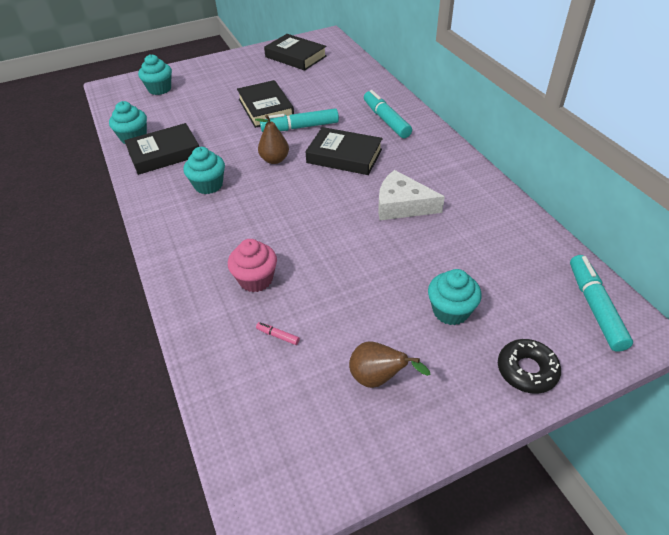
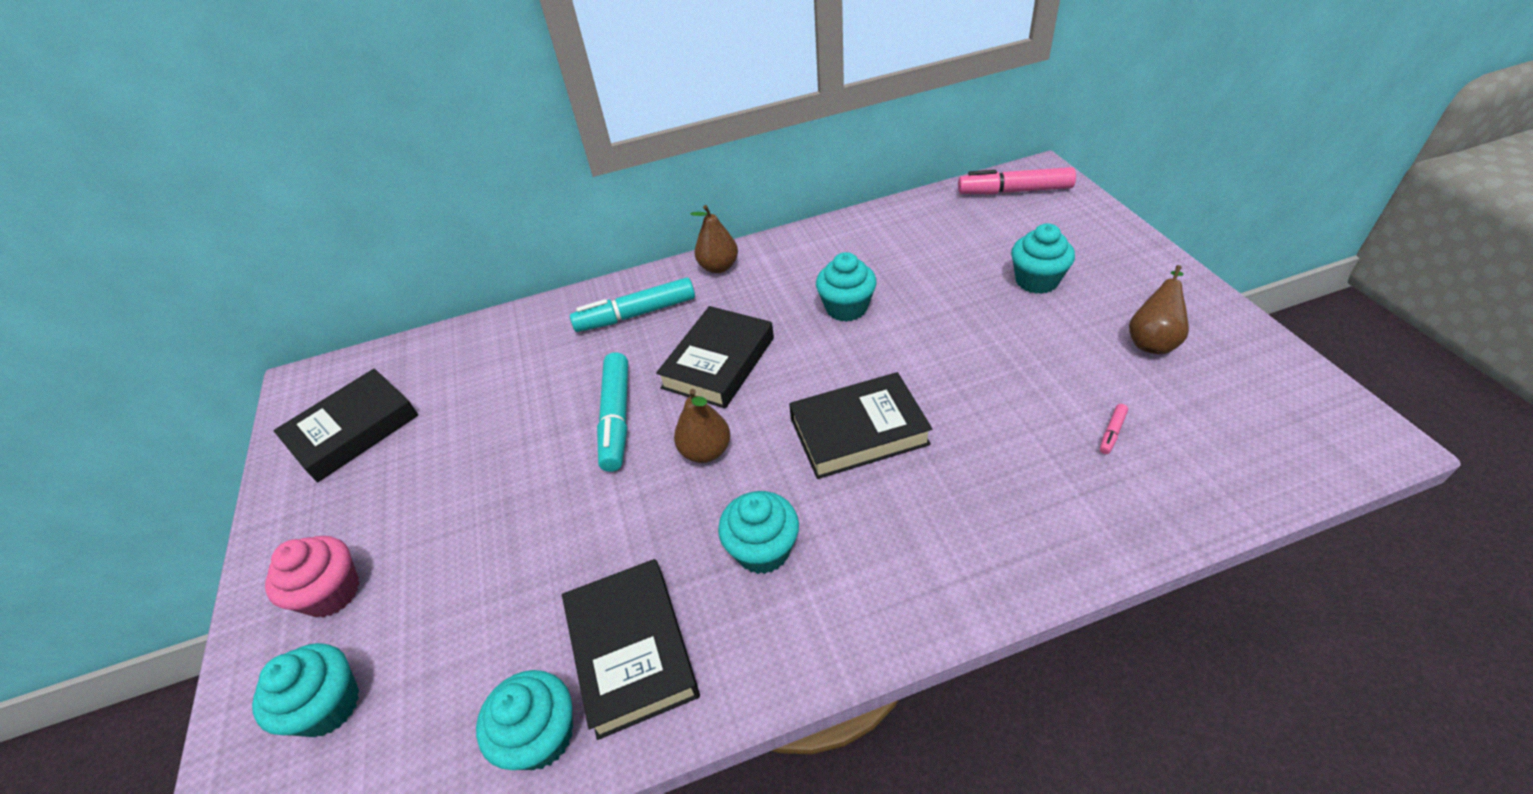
camera: 80 degrees left, 0 degrees up
pink cupcake [228,239,277,292] -> pink cupcake moved to [265,536,360,618]
black book [237,80,294,128] -> black book moved to [789,372,932,479]
white cheese [378,170,445,220] -> turquoise cupcake [816,252,877,322]
black donut [498,339,561,394] -> none
turquoise marker [570,255,633,352] -> pink marker [958,167,1076,194]
none -> brown pear [690,205,738,273]

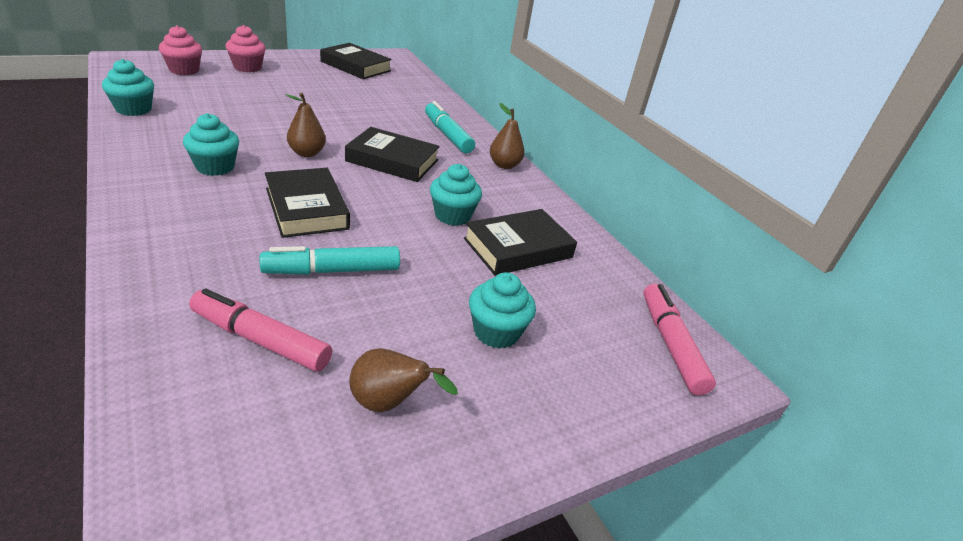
camera: 70 degrees right, 10 degrees down
turquoise cupcake [252,643,359,737] -> pink cupcake [159,25,202,75]
black book [562,559,700,740] -> black book moved to [464,209,577,276]
turquoise marker [597,353,628,472] -> turquoise marker moved to [259,246,400,275]
pink marker [1100,404,1128,454] -> pink marker [189,288,332,372], size x2.44

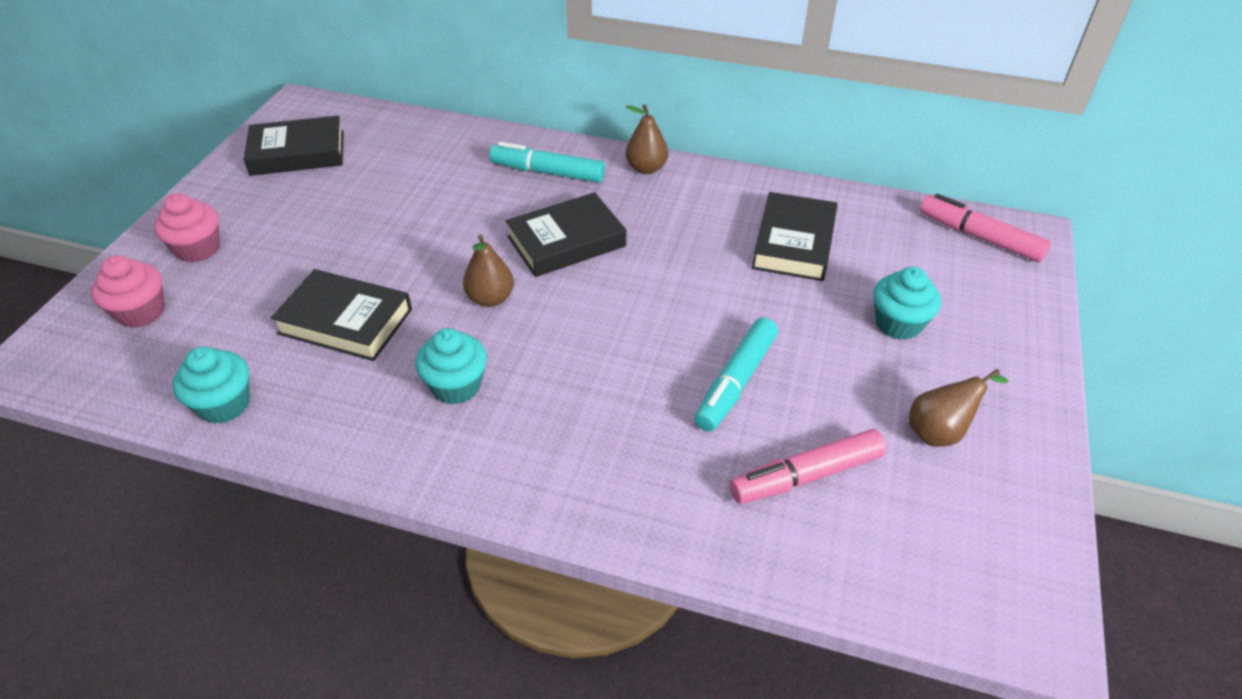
camera: 40 degrees left, 10 degrees up
black book [265,168,350,238] -> black book moved to [271,269,412,361]
turquoise cupcake [430,164,482,226] -> none

